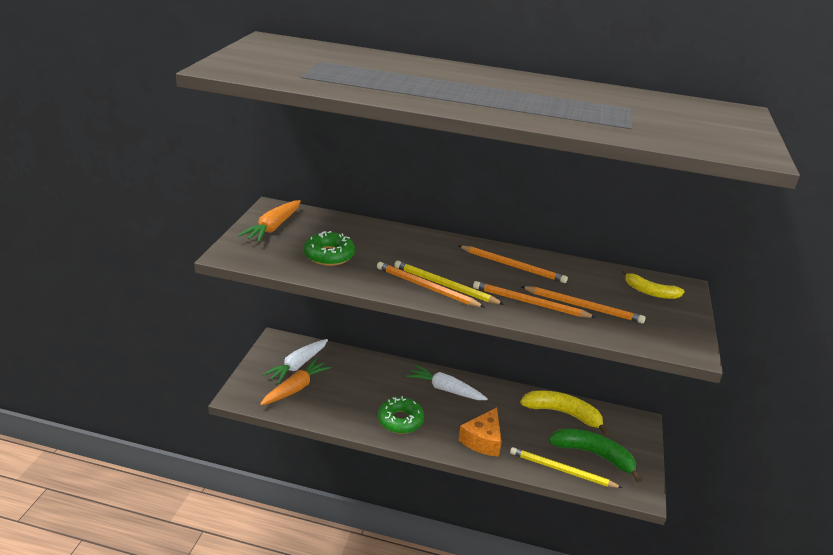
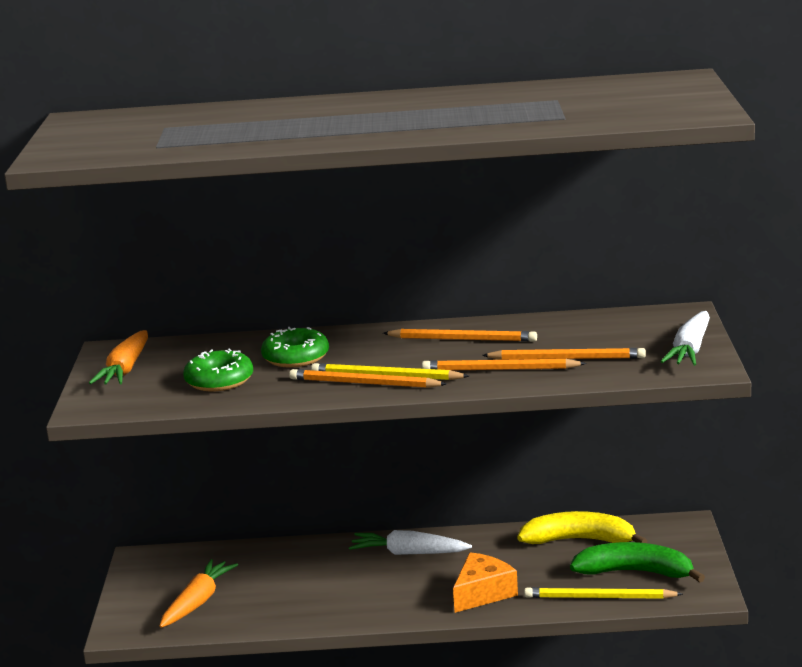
camera: 10 degrees left, 10 degrees down
white carrot [263,339,328,384] -> white carrot moved to [660,311,710,366]
green donut [378,396,424,434] -> green donut moved to [261,327,329,368]
orange cheese [458,408,502,457] -> orange cheese turned 150 degrees counterclockwise [453,552,518,613]
yellow banana [622,270,685,299] -> none

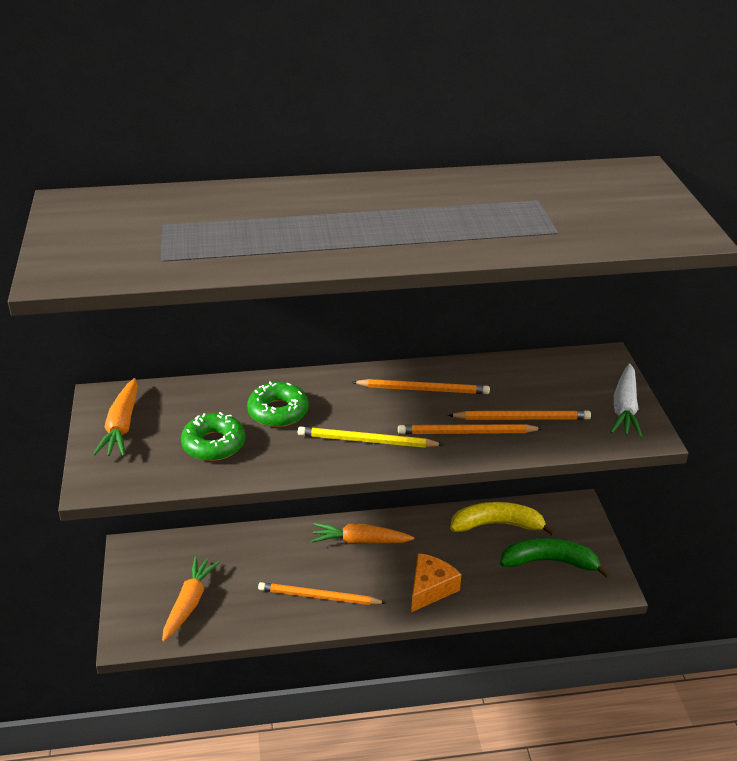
camera: 10 degrees left, 15 degrees up
orange pencil [289,369,446,388] -> orange pencil moved to [258,582,386,605]
white carrot [349,530,472,555] -> orange carrot [312,523,414,544]
yellow pencil [524,587,683,599] -> none

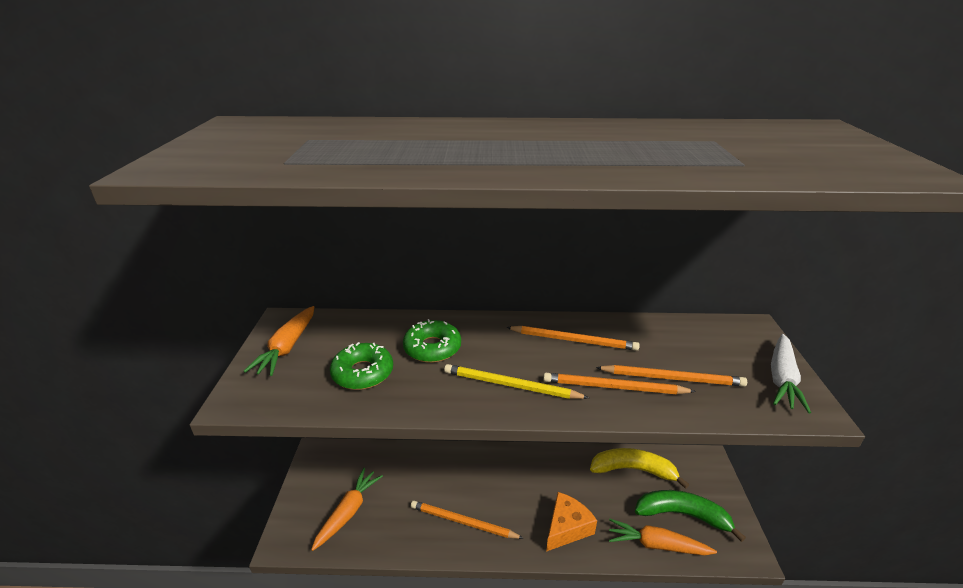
camera: 10 degrees right, 5 degrees down
orange carrot [312,523,414,544] -> orange carrot moved to [609,519,717,556]

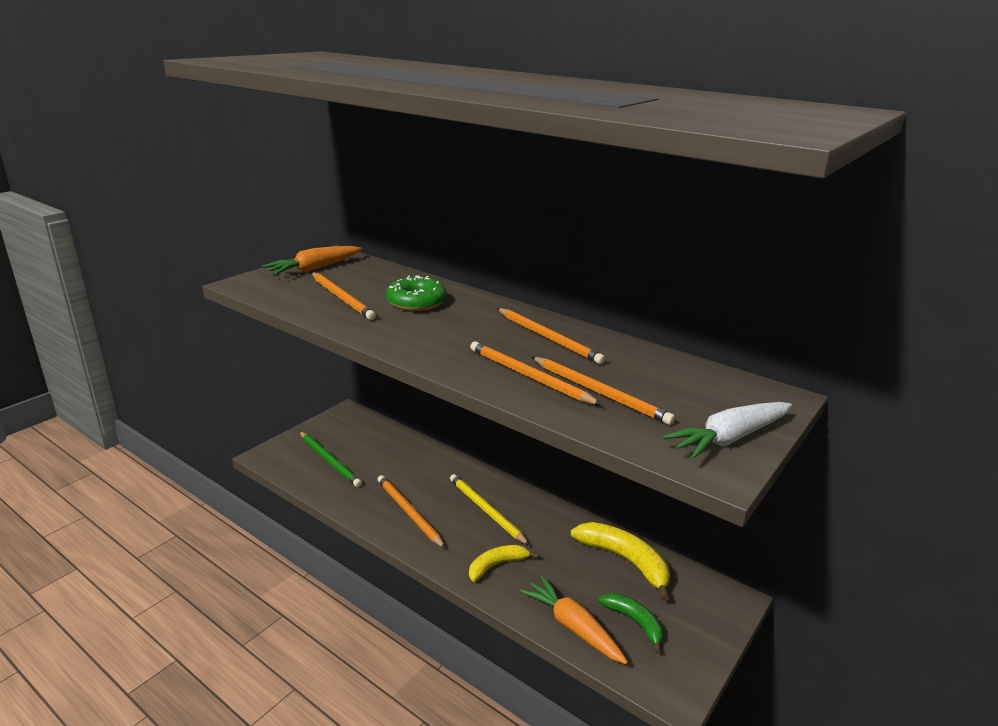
camera: 35 degrees right, 5 degrees down
orange carrot [311,468,383,551] -> green pencil [299,431,362,487]
green donut [330,342,393,390] -> orange pencil [312,272,376,320]
yellow pencil [444,364,589,399] -> yellow pencil moved to [450,474,530,546]
orange cheese [546,492,597,552] -> yellow banana [469,545,538,582]
green banana [635,490,746,542] -> green banana [598,593,663,654], size x0.62

